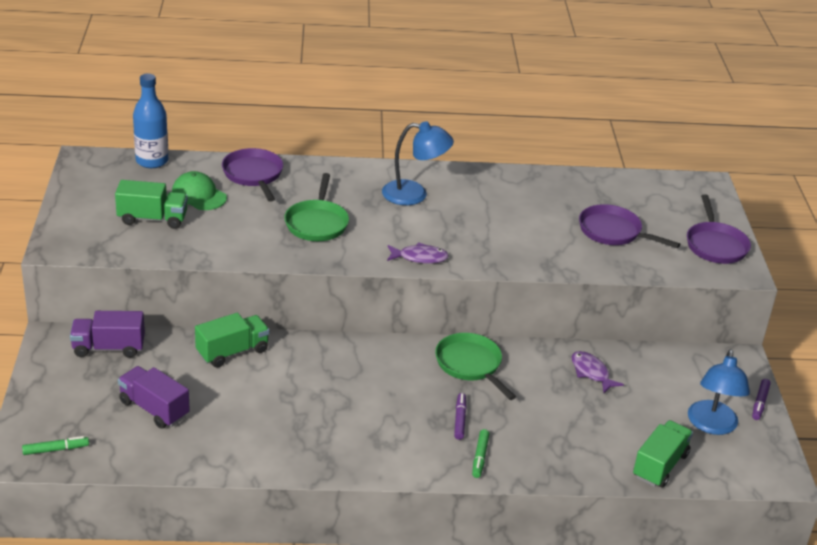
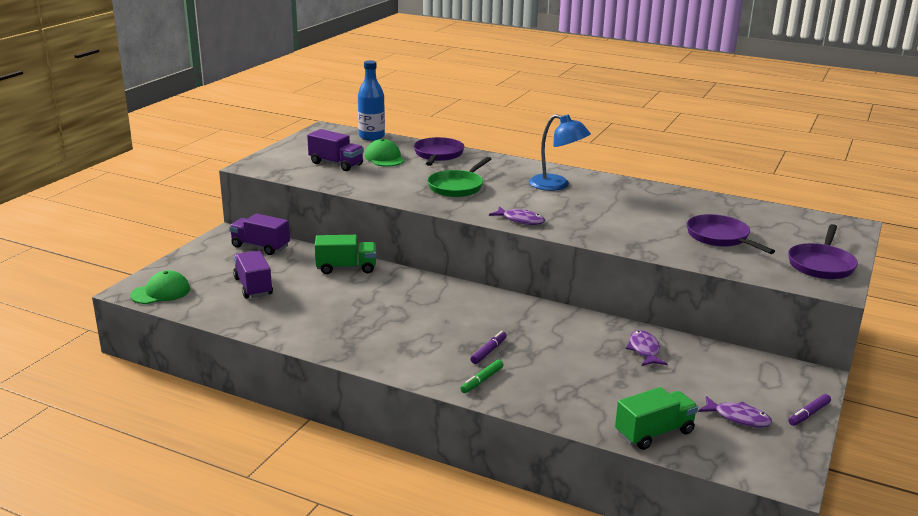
camera: 30 degrees right, 10 degrees down
green marker [22,436,89,455] -> green cap [130,270,190,304]
green truck [115,180,188,229] -> purple truck [307,129,364,171]
green pan [435,333,516,400] -> none
blue lamp [688,349,750,435] -> purple fish [698,396,772,427]

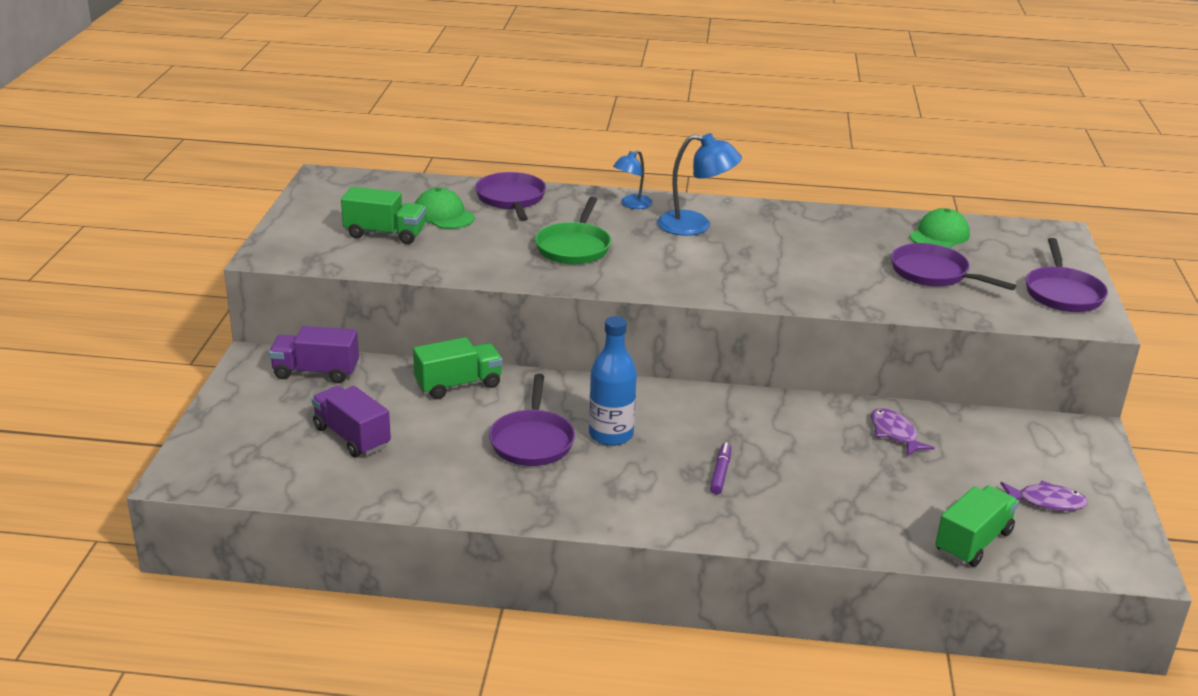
camera: 20 degrees left, 5 degrees up
green cap [130,270,190,304] -> green cap moved to [910,208,970,248]
purple truck [307,129,364,171] -> green truck [341,187,426,244]
blue bottle [358,60,385,141] -> blue bottle moved to [589,316,637,446]
green marker [460,360,503,393] -> none
purple fish [489,206,545,225] -> none
purple marker [789,394,831,426] -> none
none -> purple pan [489,374,575,466]
none -> blue lamp [613,150,653,209]

